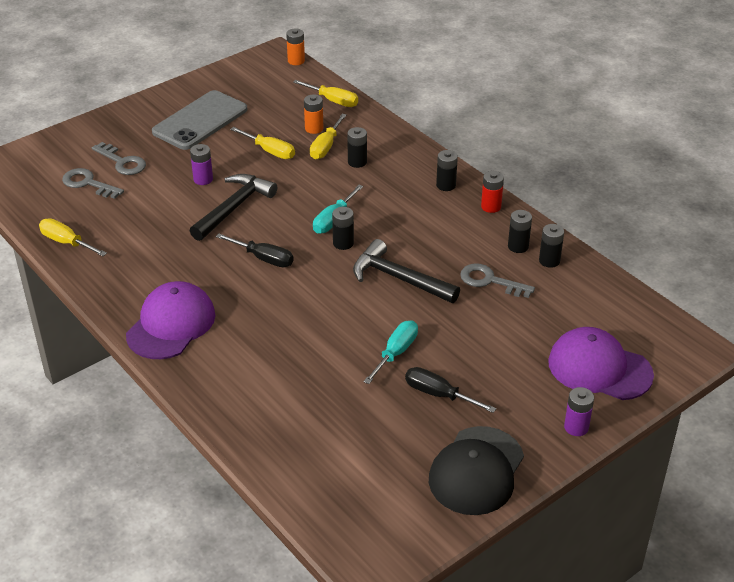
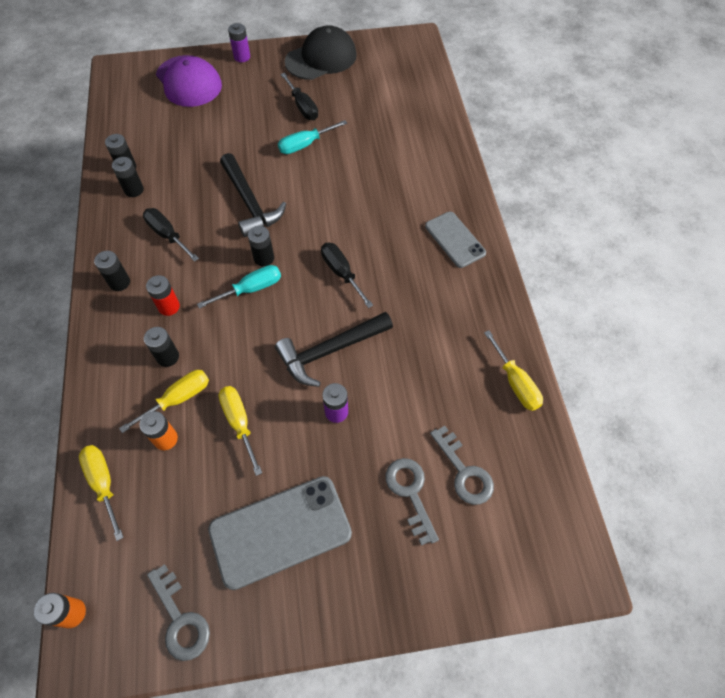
camera: 150 degrees left, 20 degrees up
purple cap [126,281,216,359] -> grey phone [425,212,486,268]
grey key [460,263,535,298] -> grey key moved to [147,564,210,661]
red battery [481,171,504,213] -> red battery moved to [146,275,180,316]
none -> black screwdriver [143,208,199,262]

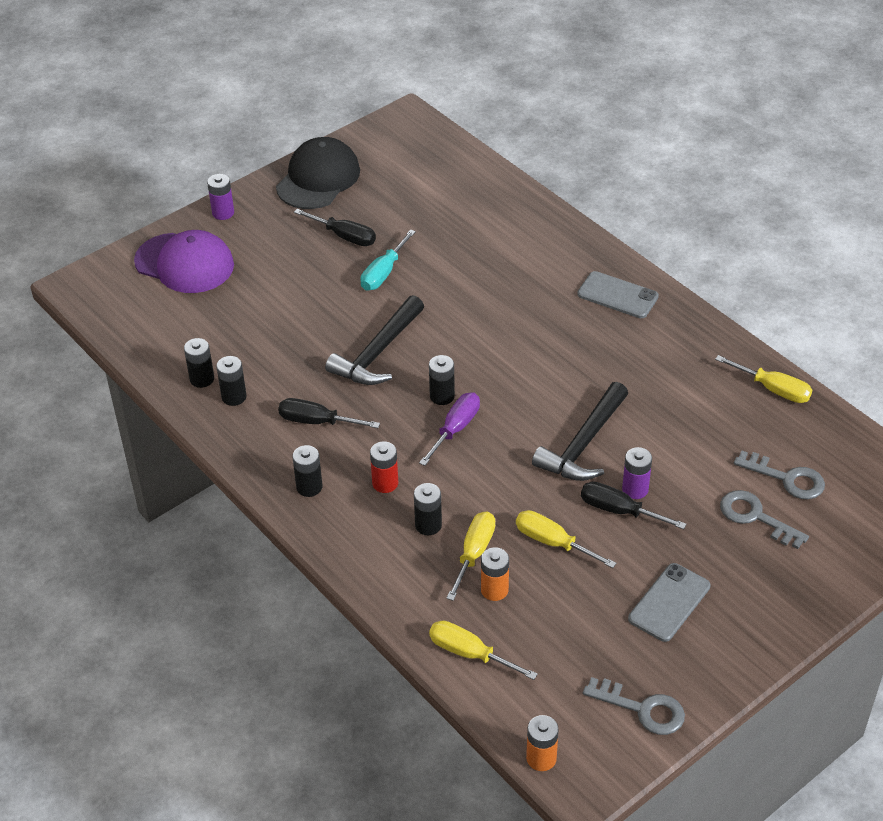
camera: 30 degrees left, 15 degrees down
turquoise screwdriver [197,265,281,309] -> purple screwdriver [419,392,480,466]
grey phone [208,476,352,590] -> grey phone [628,563,711,642], size x0.62
black hammer [220,153,286,237] -> black hammer turned 90 degrees clockwise [325,295,424,385]
black screwdriver [321,243,373,308] -> black screwdriver moved to [581,481,686,529]

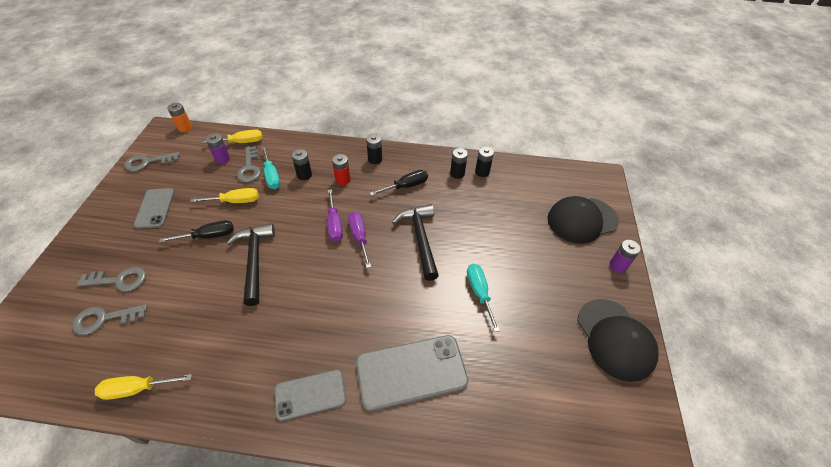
camera: 135 degrees right, 5 degrees up
purple cap [134,230,234,293] -> black cap [547,196,619,244]
black screwdriver [294,209,376,246] -> none
black battery [429,355,455,405] -> purple screwdriver [348,212,371,268]
yellow screwdriver [446,511,495,601] -> turquoise screwdriver [261,147,280,189]
orange battery [481,547,509,601] -> grey key [237,146,261,182]
purple battery [622,447,652,499] -> purple battery moved to [206,133,230,164]
none -> grey phone [356,335,468,411]

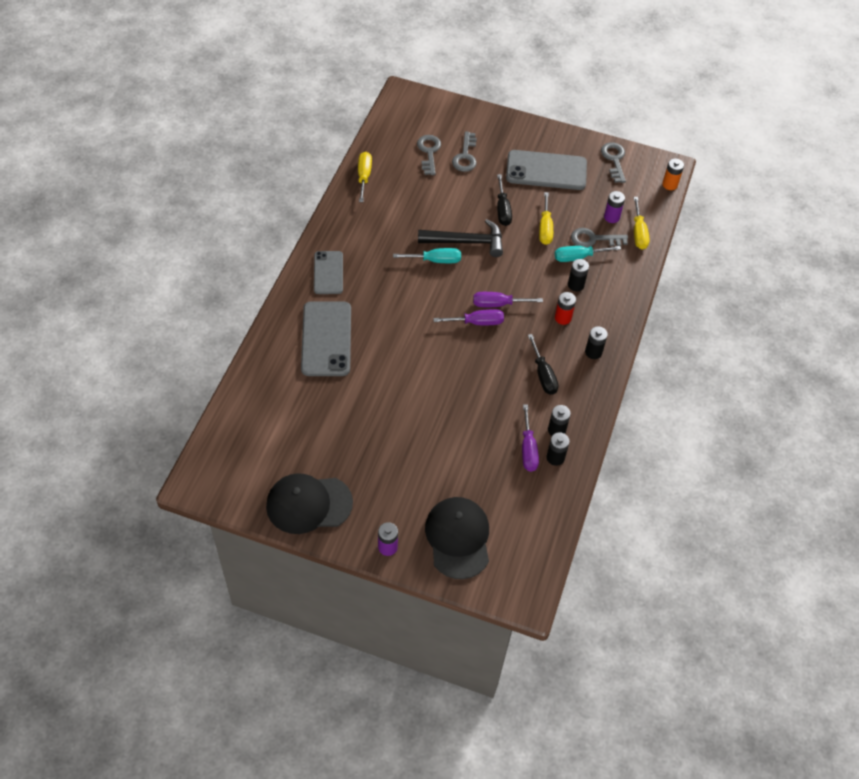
camera: 100 degrees right, 5 degrees up
grey phone [134,188,175,229] -> grey phone [506,150,587,190], size x1.61
black hammer [392,204,439,281] -> none
turquoise screwdriver [467,264,500,332] -> turquoise screwdriver moved to [393,248,461,263]
none -> purple screwdriver [522,404,539,472]

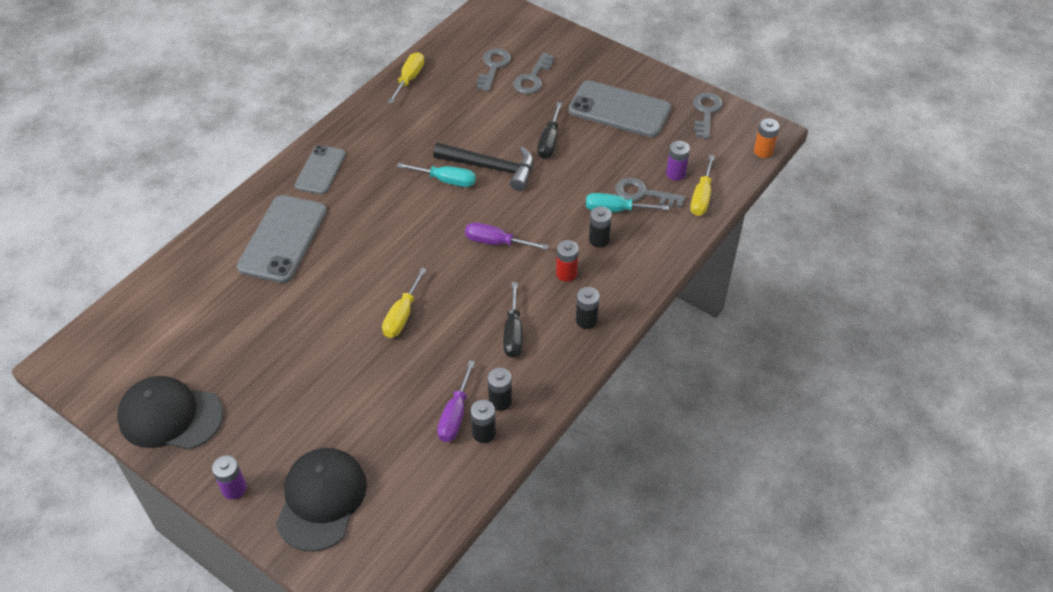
camera: 20 degrees right, 5 degrees down
purple screwdriver [433,309,504,325] -> none
yellow screwdriver [539,192,553,245] -> yellow screwdriver moved to [382,267,427,338]

